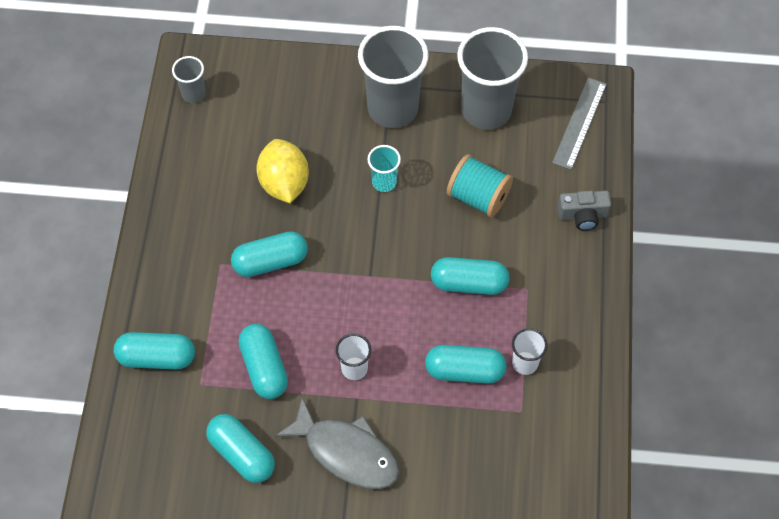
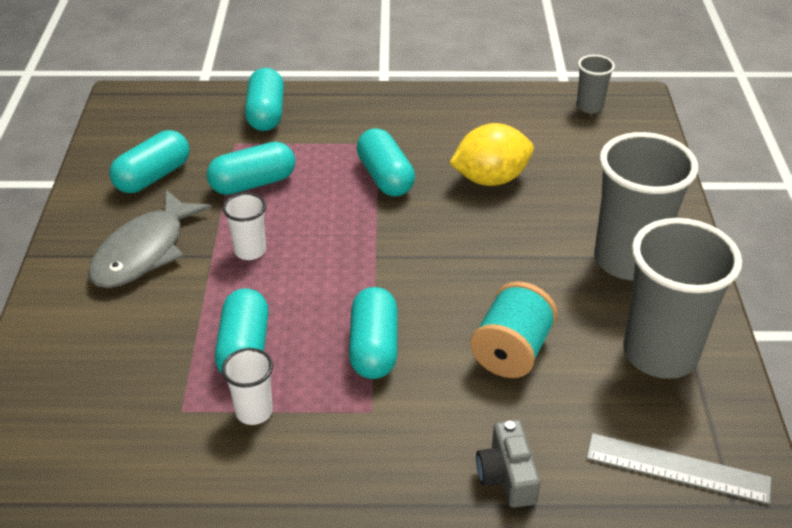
camera: 85 degrees right, 20 degrees down
turquoise cup [368,145,401,192] -> none

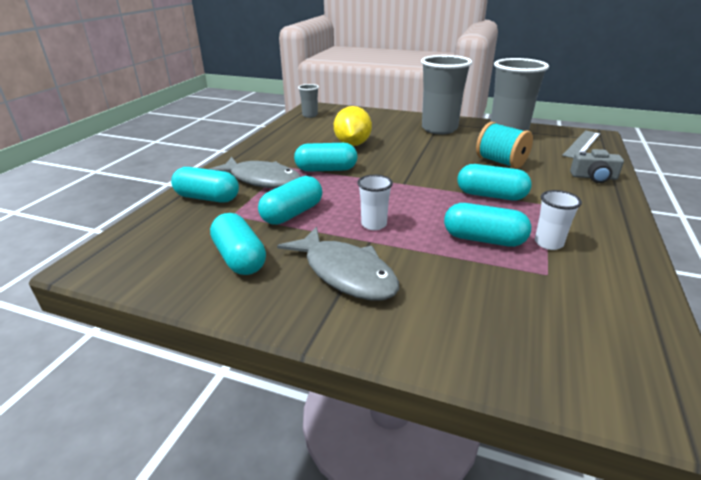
camera: 70 degrees left, 10 degrees down
turquoise capsule [206,142,295,195] -> turquoise capsule turned 45 degrees clockwise [258,176,322,225]
none -> grey fish [209,157,301,188]

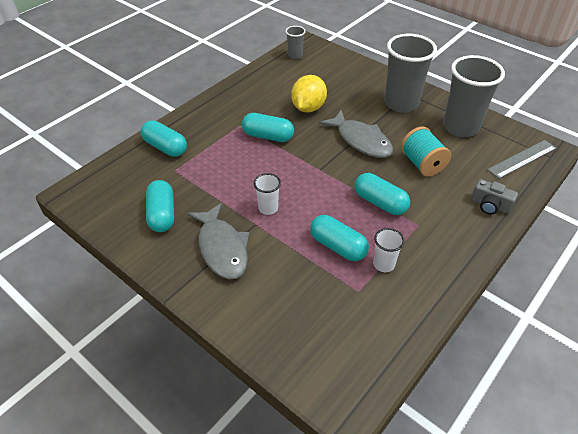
camera: 20 degrees right, 15 degrees up
grey fish [209,157,301,188] -> grey fish moved to [319,110,393,158]
turquoise capsule [258,176,322,225] -> none

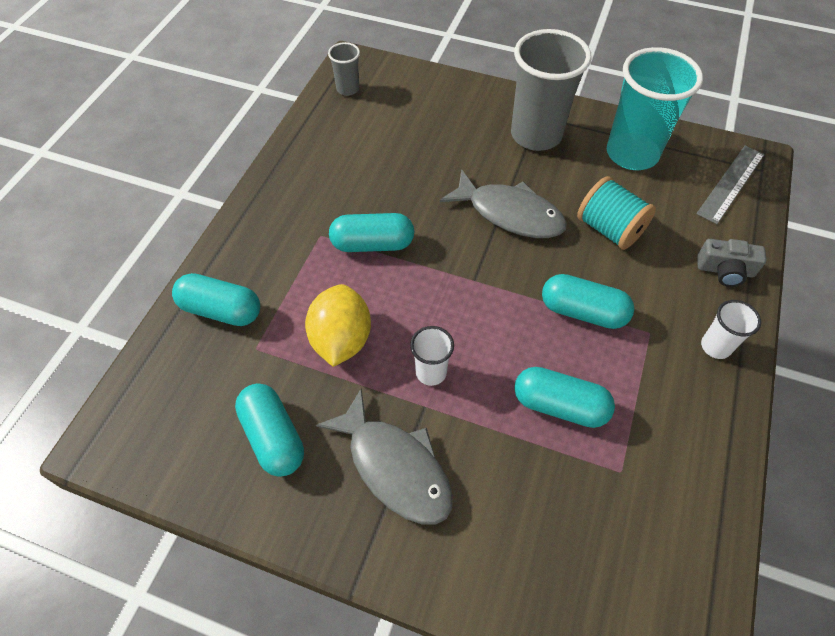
camera: 20 degrees left, 10 degrees up
yellow lemon [291,75,327,112] -> yellow lemon moved to [305,284,371,367]
white cup [373,228,405,272] -> white cup moved to [701,300,761,359]
grey cup [443,55,505,137] -> turquoise cup [607,47,703,170]

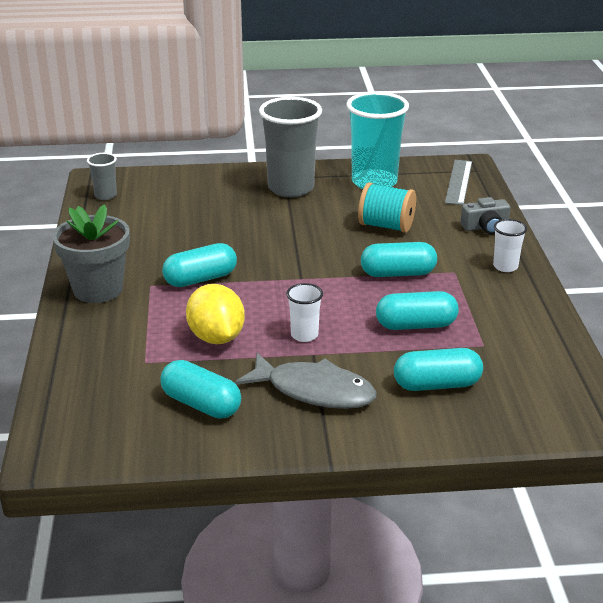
camera: 25 degrees left, 25 degrees down
turquoise capsule [172,273,260,326] -> turquoise capsule moved to [394,348,483,391]
grey fish [440,169,567,238] -> none
none -> grey flower pot [52,204,130,303]

